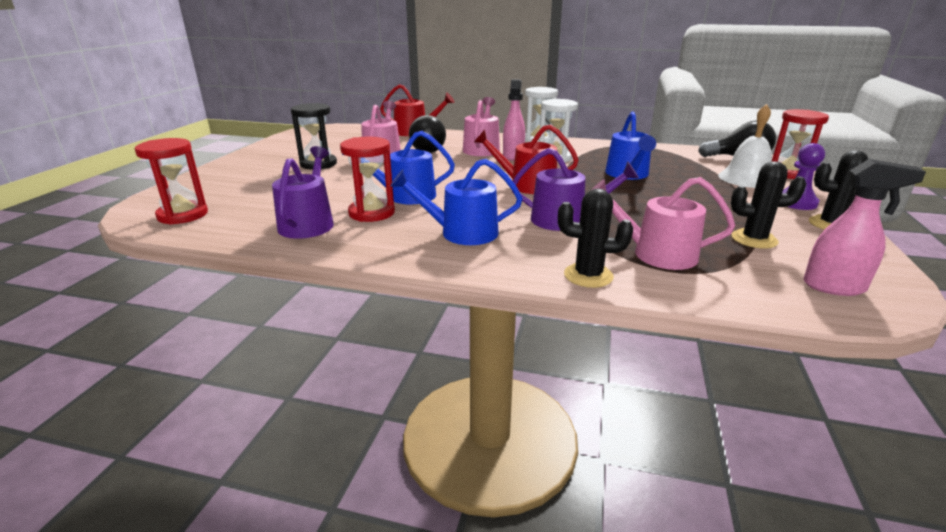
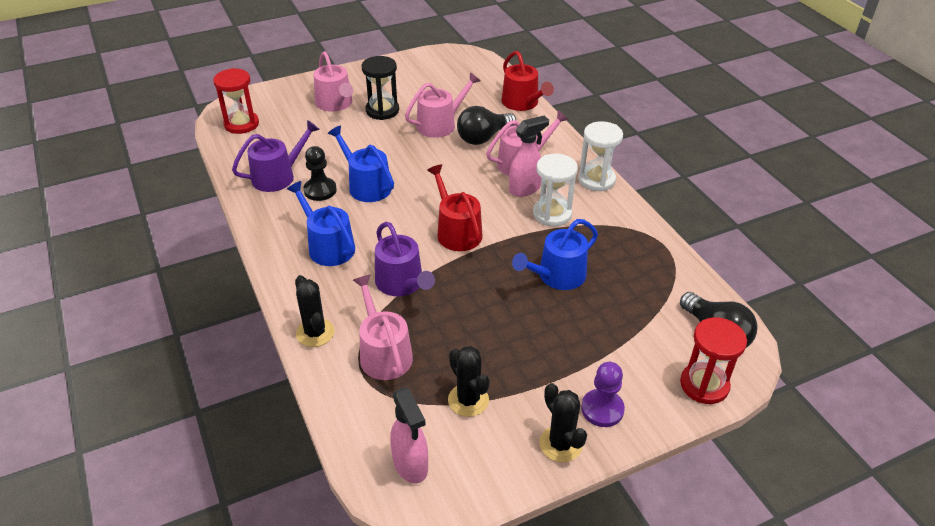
camera: 50 degrees right, 15 degrees up
red hourglass [340,137,395,222] -> black pawn [303,146,337,201]
white bell [718,104,772,188] -> none
none -> pink watering can [314,51,353,112]

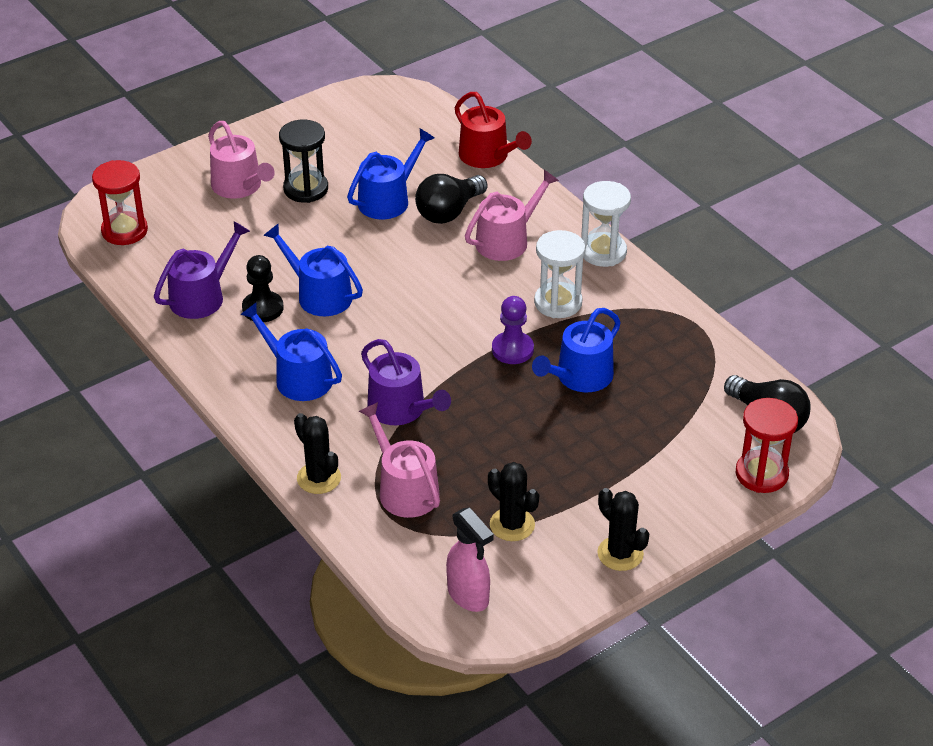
camera: 10 degrees left, 0 degrees up
pink watering can [405,72,480,138] -> blue watering can [347,129,434,219]
red watering can [427,164,483,251] -> none
pink spray bottle [509,116,549,197] -> none
purple pawn [581,362,625,427] -> purple pawn moved to [492,296,534,364]

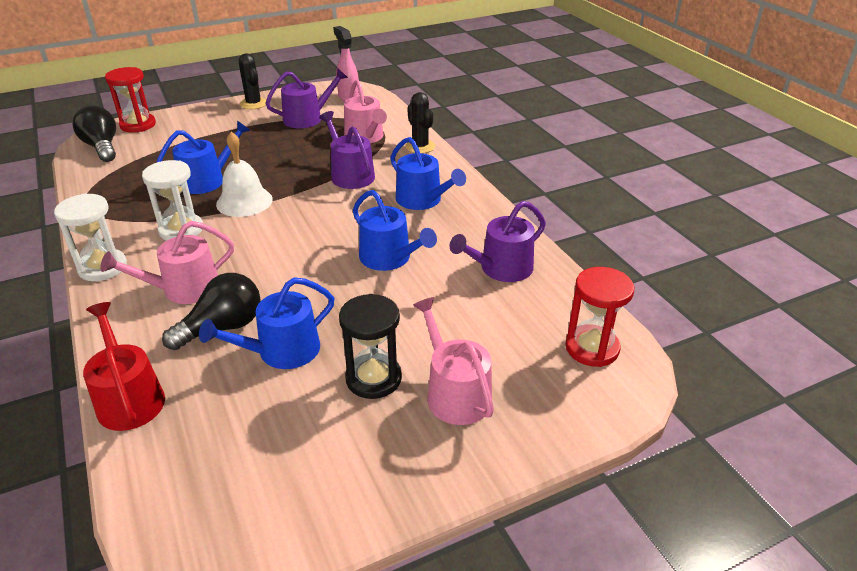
camera: 170 degrees left, 5 degrees down
black pawn [242,255,284,322] -> none
black cactus [488,462,539,541] -> purple watering can [265,68,348,128]
purple pawn [492,296,534,364] -> white bell [216,132,273,217]

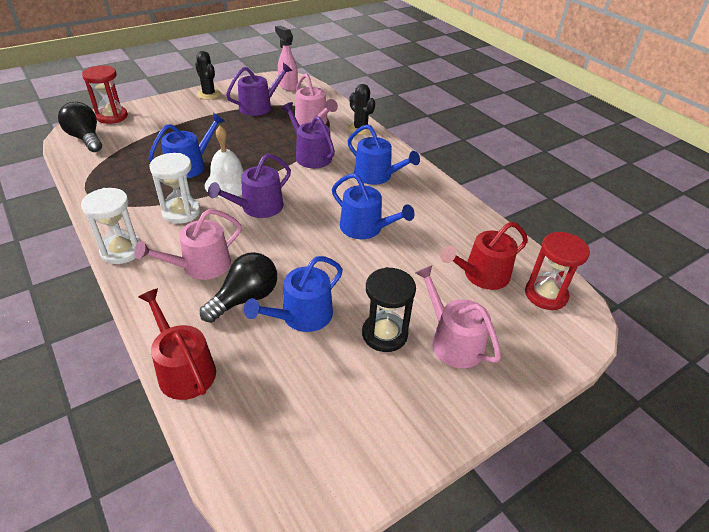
camera: 10 degrees left, 5 degrees up
purple watering can [450,201,546,282] -> purple watering can moved to [208,154,291,218]
none -> red watering can [440,222,528,290]

